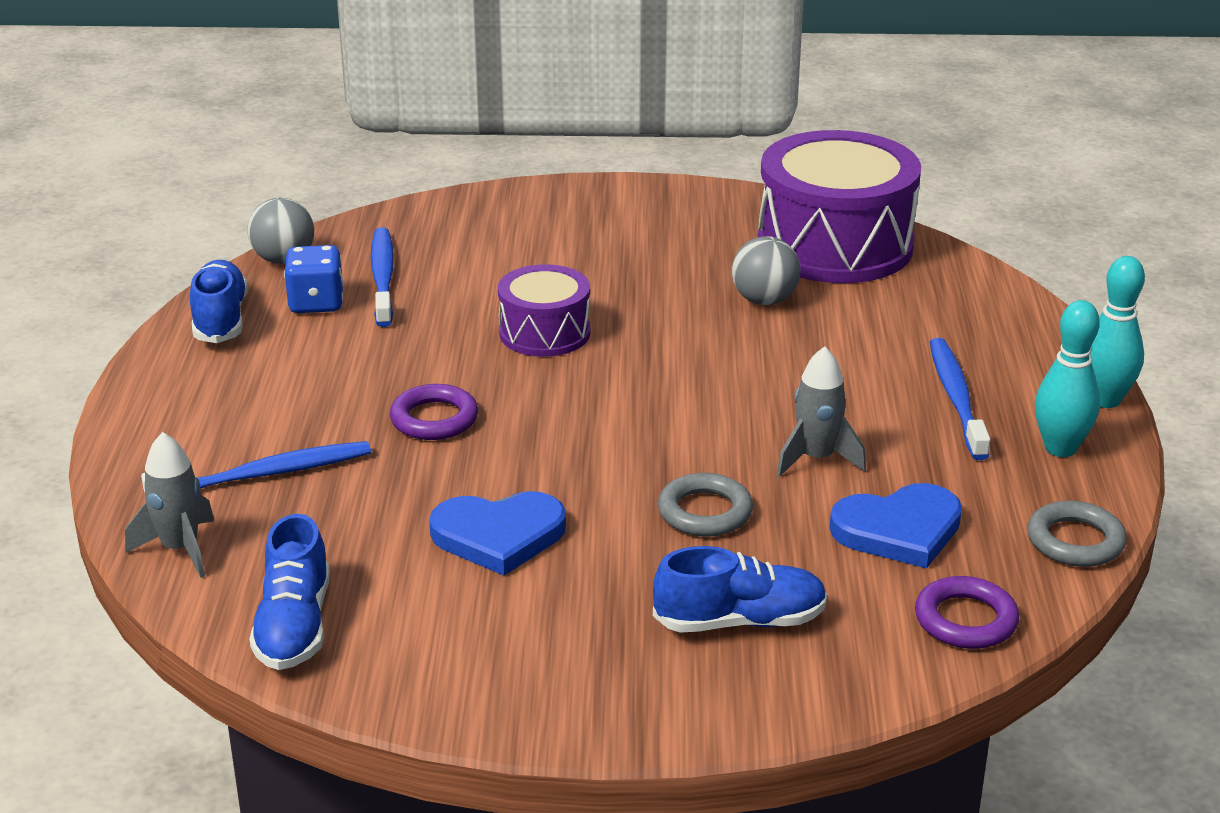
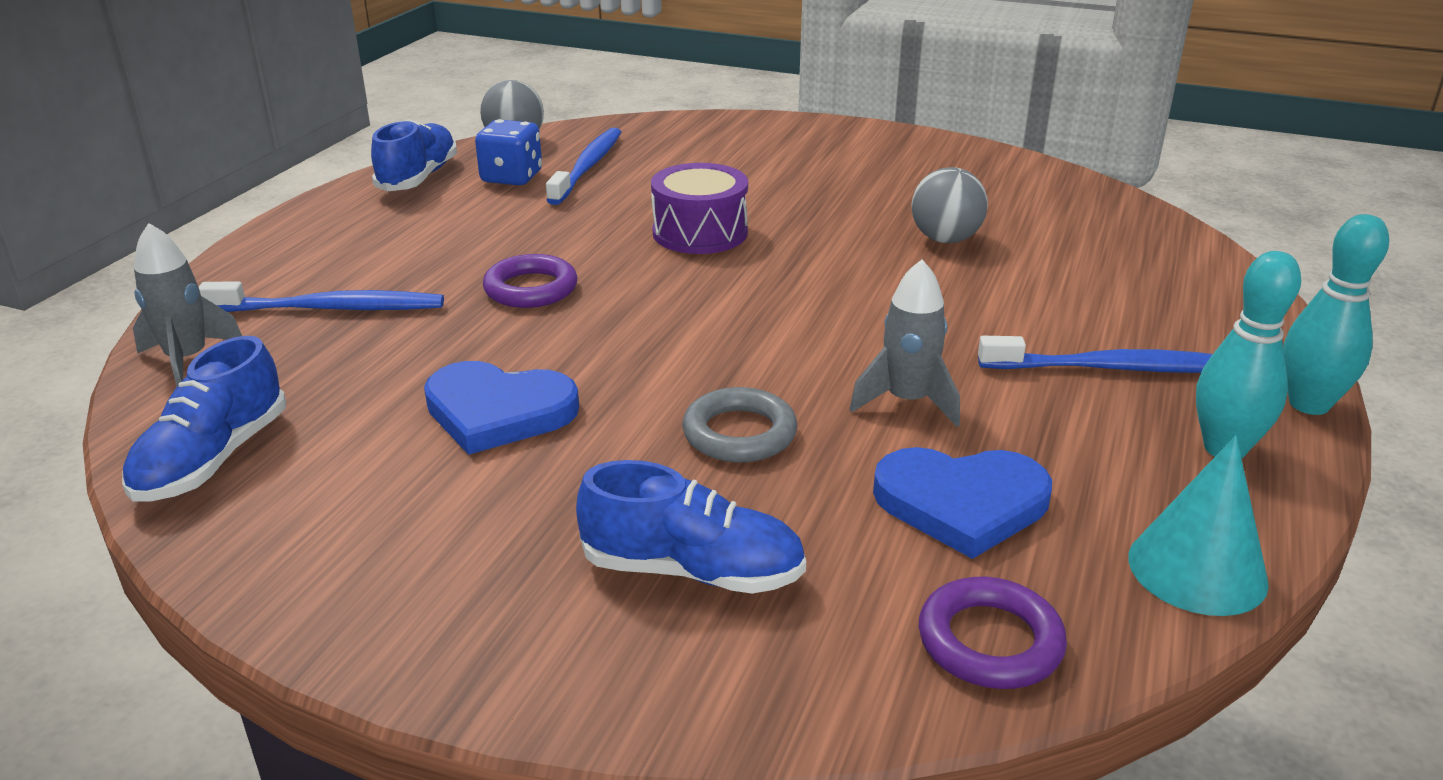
camera: 20 degrees right, 0 degrees up
purple drum [758,130,921,283] -> none
blue toothbrush [930,338,991,460] -> blue toothbrush turned 75 degrees clockwise [978,336,1212,373]
grey ring [1027,501,1127,567] -> turquoise cone [1128,435,1269,616]

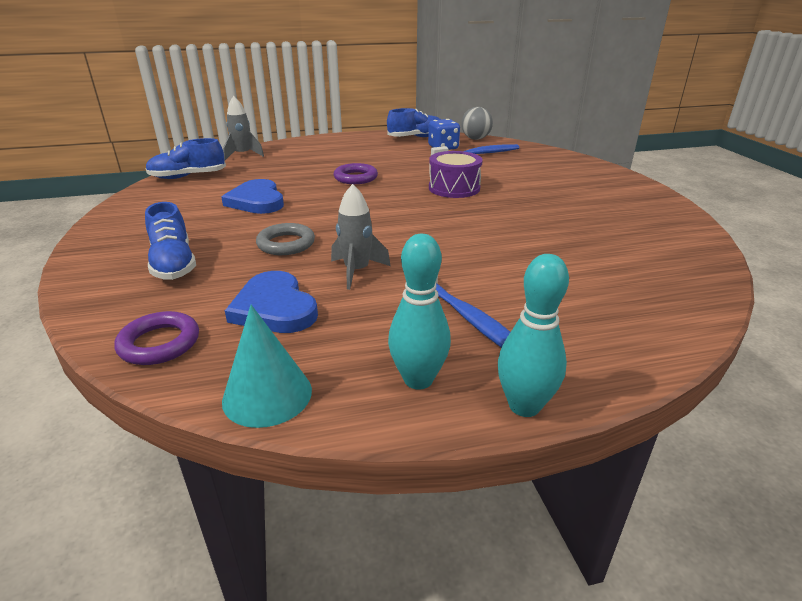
camera: 55 degrees right, 0 degrees up
blue toothbrush [199,281,444,312] -> none
grey ball [911,167,988,243] -> none

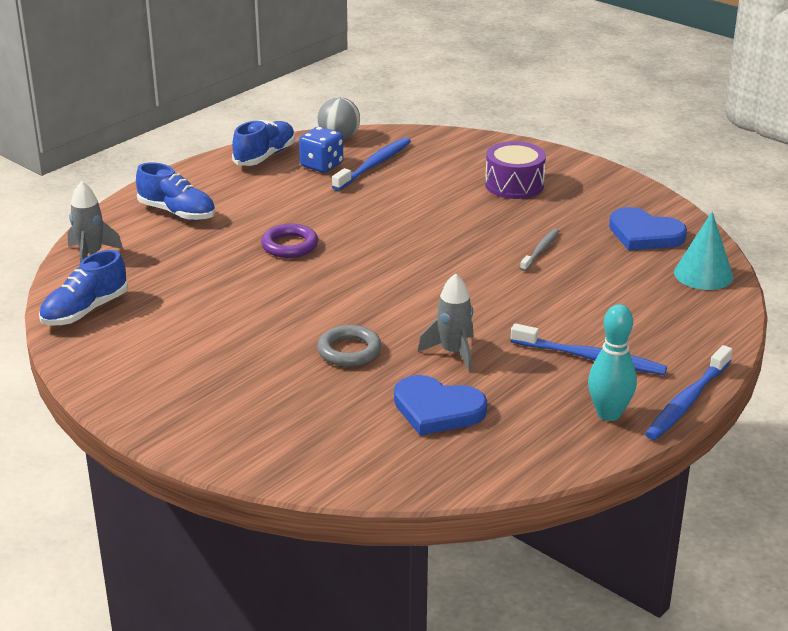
camera: 35 degrees left, 0 degrees up
purple ring [114,311,199,365] -> none
blue shoe [145,202,196,280] -> blue shoe moved to [136,162,215,221]
blue heart [221,179,284,214] -> blue heart moved to [609,207,687,250]
turquoise cone [222,305,312,428] -> turquoise cone moved to [674,211,733,290]
purple drum [429,151,483,198] -> purple drum moved to [485,141,546,199]
turquoise bowling pin [498,254,569,417] -> blue toothbrush [645,345,732,440]
none -> grey toothbrush [520,228,559,271]

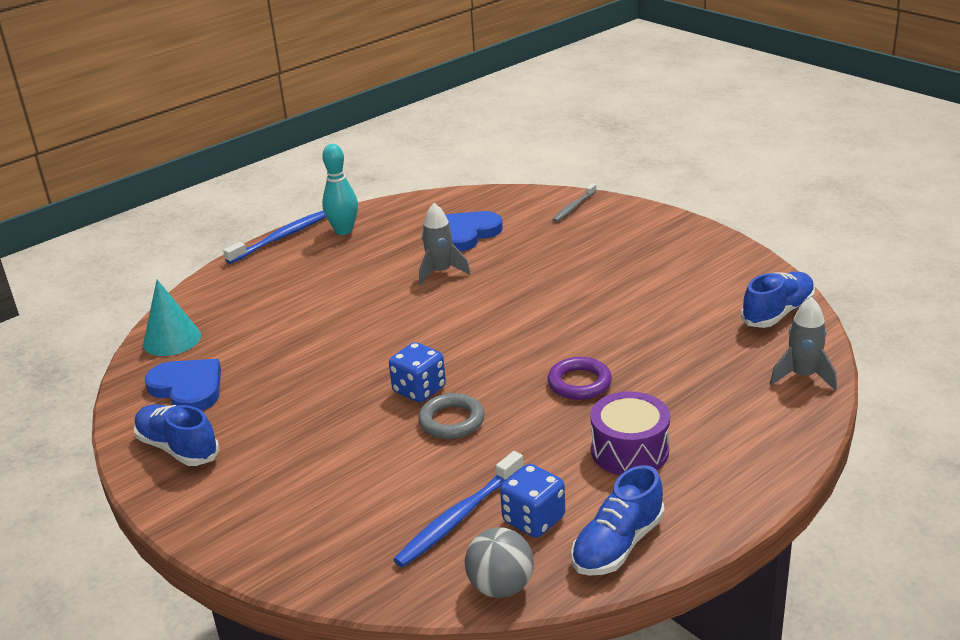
camera: 170 degrees left, 0 degrees up
blue shoe [136,162,215,221] -> blue shoe moved to [134,404,220,466]
grey ring [317,325,382,367] -> grey ring moved to [418,393,485,439]
blue heart [394,375,487,436] -> blue heart turned 75 degrees counterclockwise [445,211,503,252]
purple drum [485,141,546,199] -> purple drum moved to [590,391,670,475]
blue toothbrush [511,323,667,375] -> none
grey toothbrush [520,228,559,271] -> grey toothbrush moved to [552,183,597,222]
none -> blue dice [389,342,446,403]

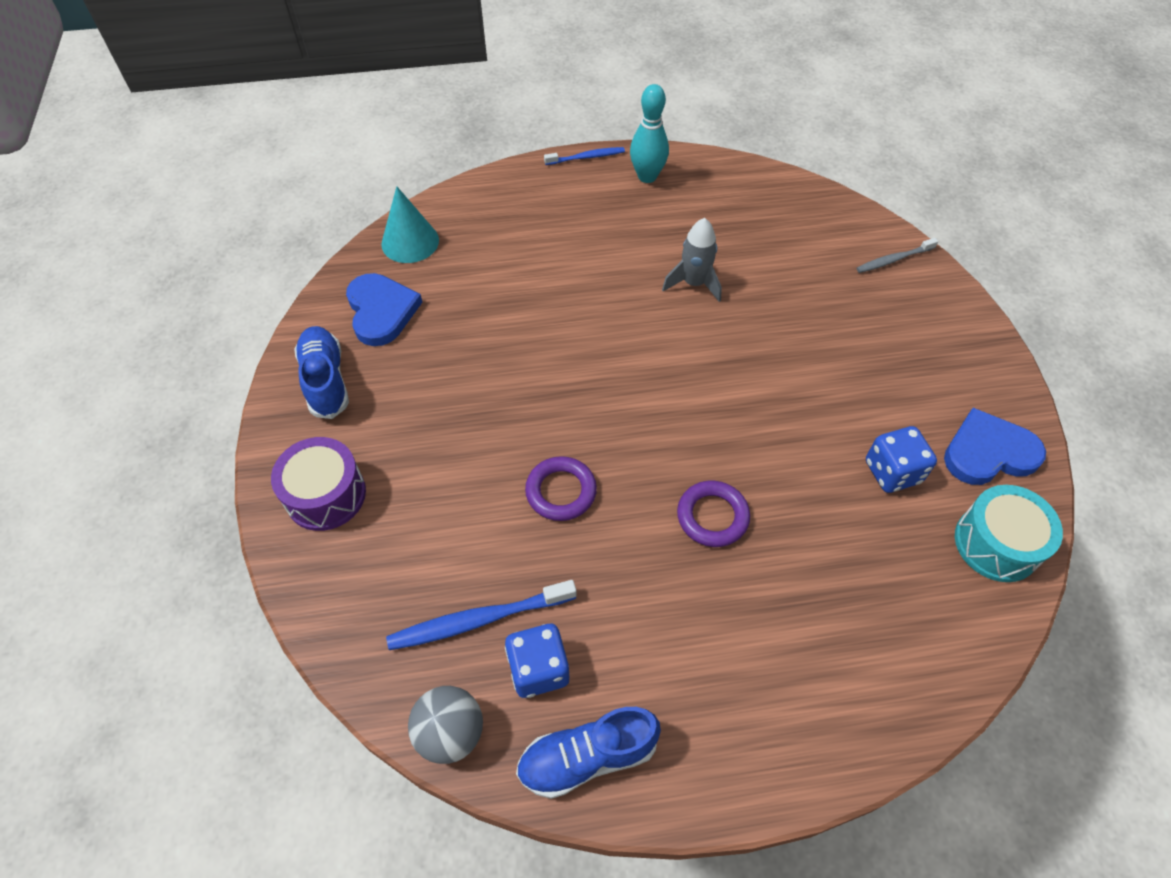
camera: 30 degrees right, 25 degrees up
blue toothbrush [223,211,326,264] -> blue toothbrush [544,147,625,165], size x0.62
blue dice [389,342,446,403] -> blue dice moved to [866,426,937,493]
grey ring [418,393,485,439] -> purple ring [525,456,597,521]
blue heart [445,211,503,252] -> blue heart moved to [944,408,1046,485]
purple drum [590,391,670,475] -> purple drum moved to [271,437,366,531]
blue shoe [741,272,815,328] -> turquoise drum [955,485,1063,582]
grey rocket [770,297,837,390] -> none

